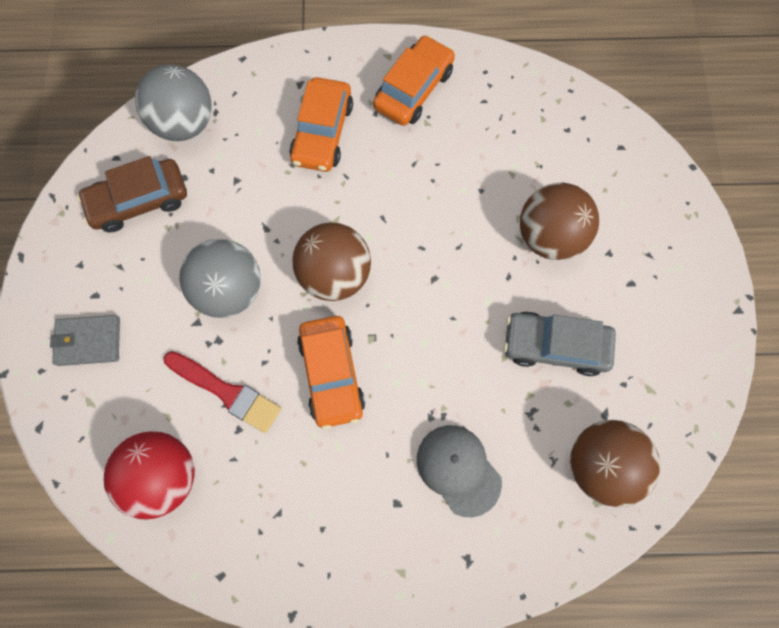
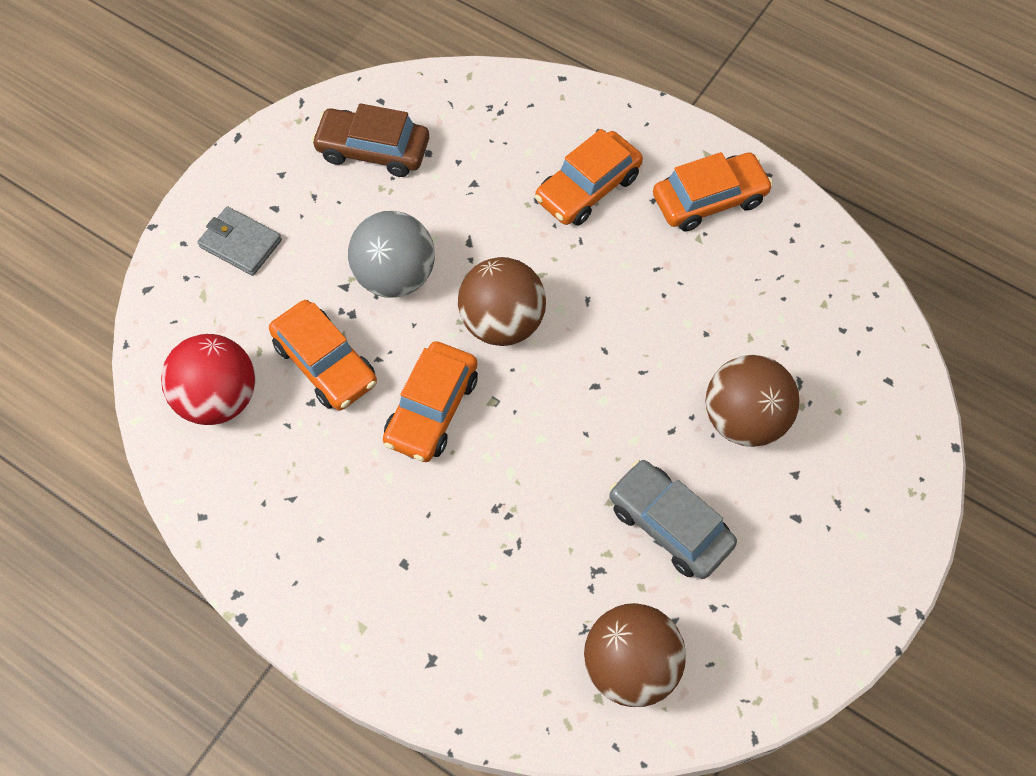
camera: 35 degrees right, 10 degrees down
grey ball [135,65,212,141] -> none
red brush [164,351,281,433] -> orange car [269,300,377,411]
grey cap [417,425,502,517] -> none

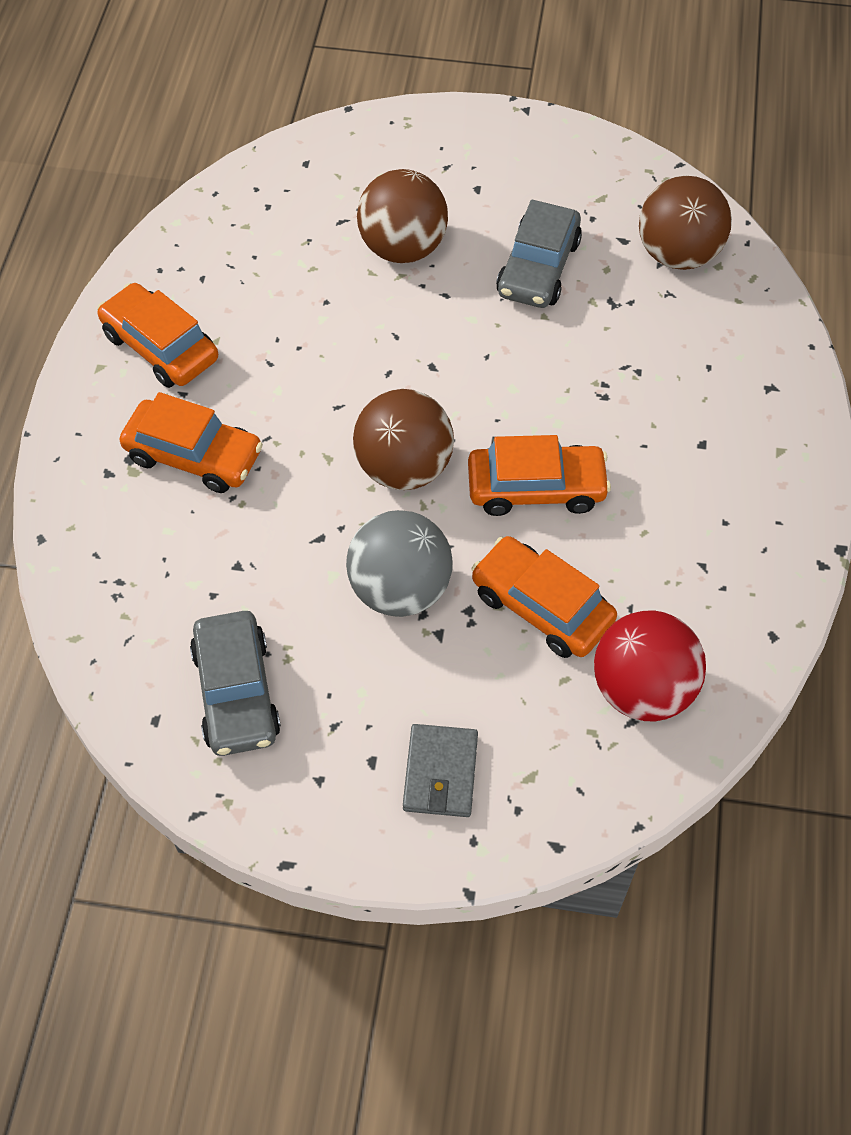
camera: 115 degrees left, 5 degrees down
orange car [269,300,377,411] -> orange car turned 75 degrees counterclockwise [471,536,617,658]
brown car [311,103,429,177] -> grey car [190,611,281,756]

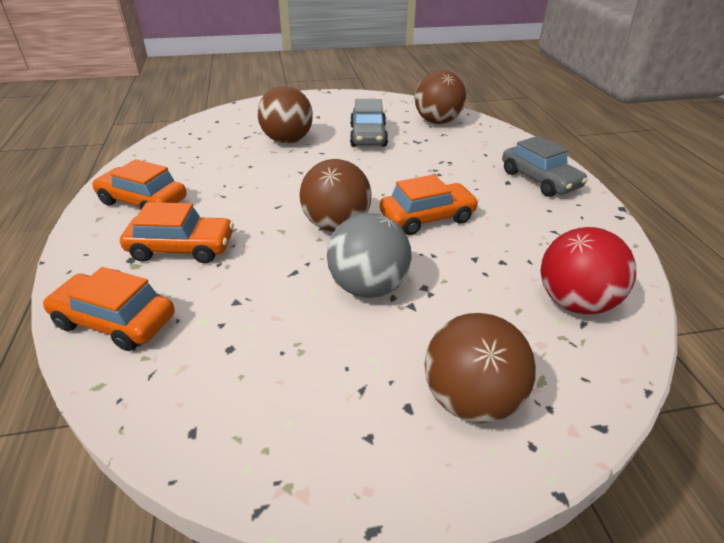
camera: 20 degrees left, 20 degrees down
grey car [190,611,281,756] -> grey car moved to [502,136,588,197]
grey wallet [403,724,478,817] -> brown ball [425,313,536,423]
orange car [471,536,617,658] -> orange car moved to [43,267,175,351]

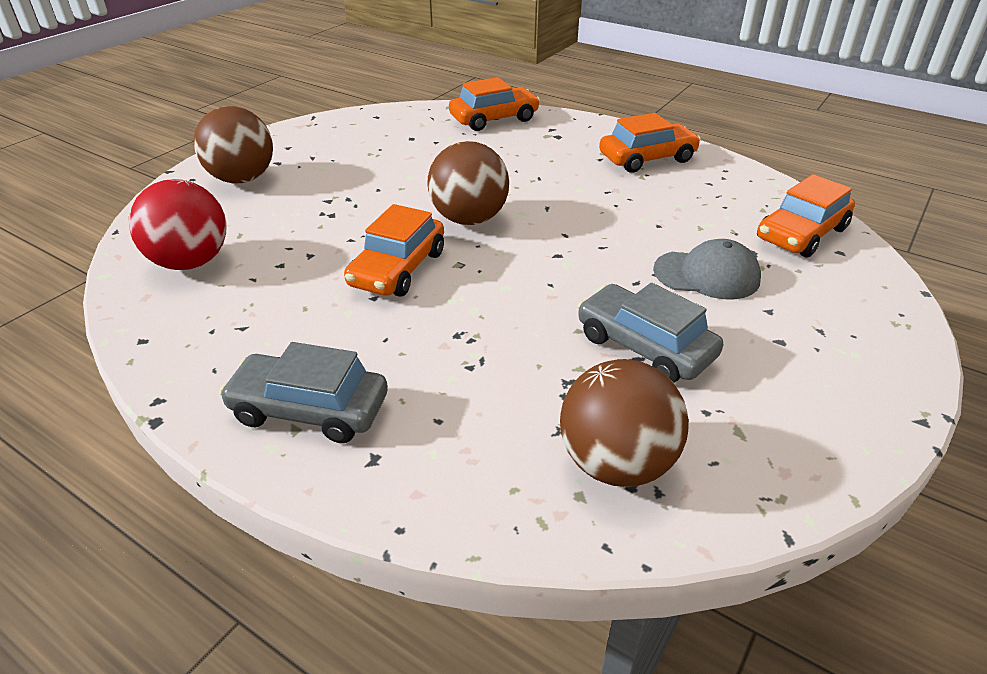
camera: 135 degrees right, 0 degrees up
orange car [120,202,234,263] -> orange car moved to [757,174,855,258]
brown ball [257,86,313,143] -> grey cap [653,239,761,299]
grey ball [327,213,411,298] -> none

